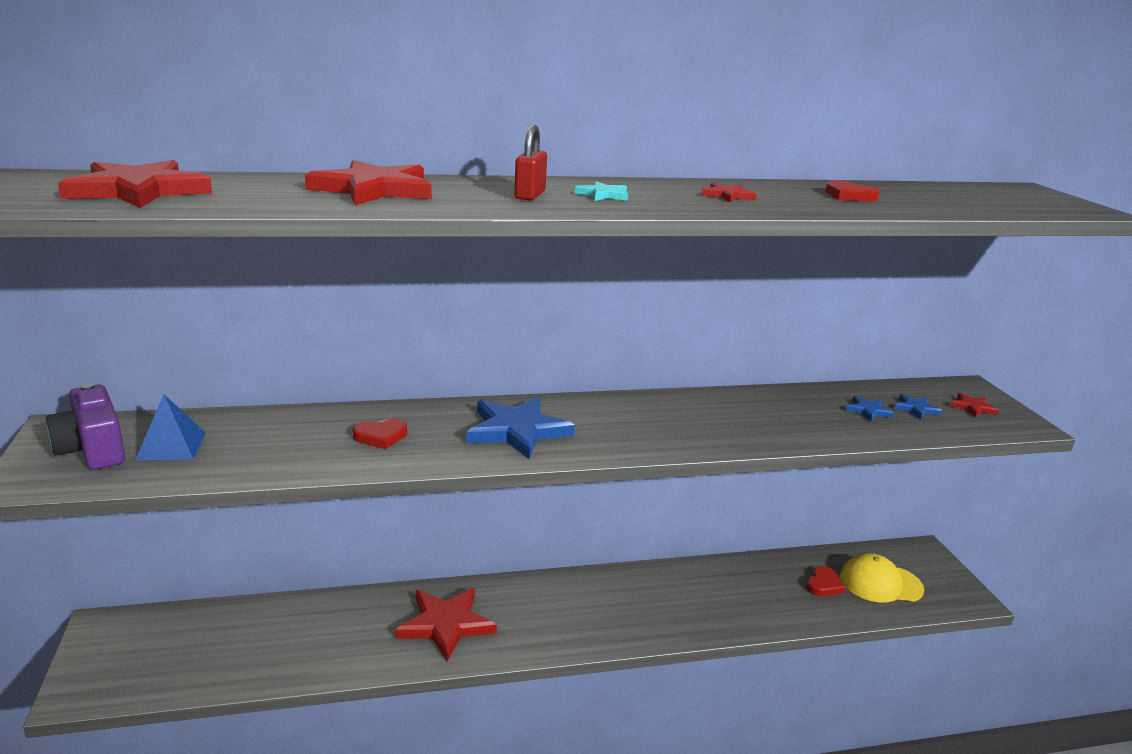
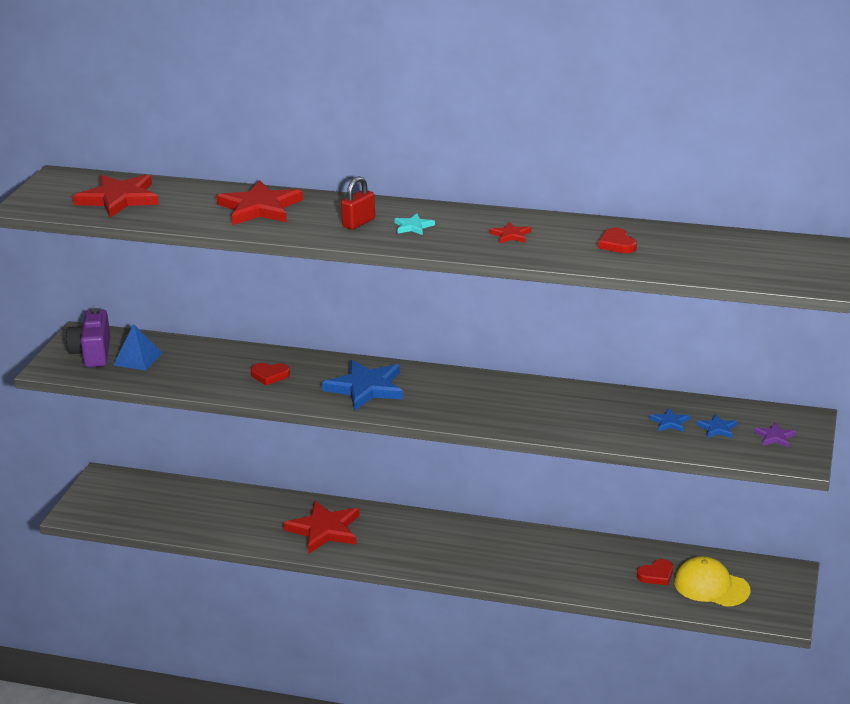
camera: 30 degrees right, 5 degrees up
red star [950,393,999,417] -> purple star [754,422,796,448]

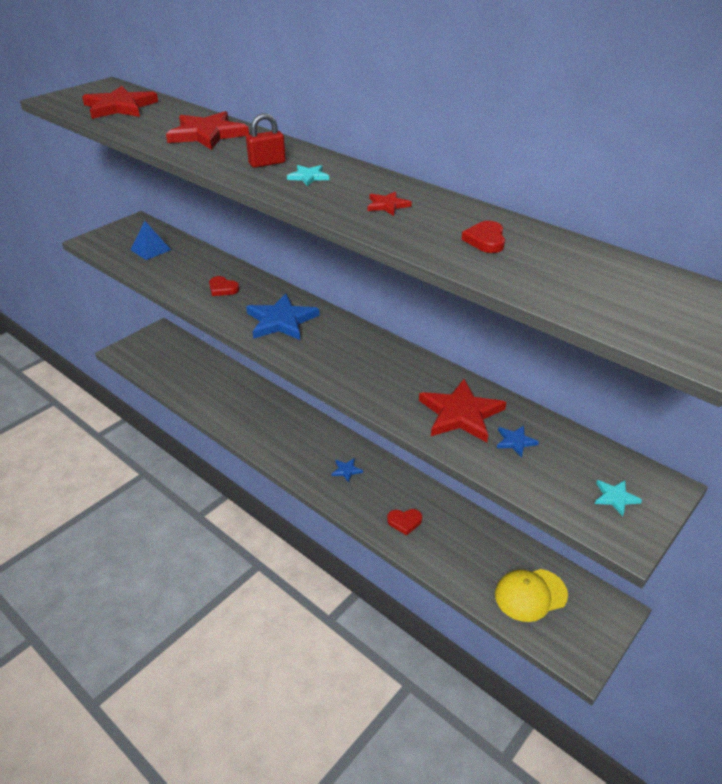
camera: 25 degrees right, 10 degrees up
purple camera [66,308,110,367] -> none
red star [283,500,360,553] -> red star moved to [419,379,506,442]
red heart [637,559,673,585] -> red heart moved to [387,509,422,535]
yellow cap [674,556,750,607] -> yellow cap turned 75 degrees counterclockwise [495,569,568,622]
blue star [696,414,738,438] -> blue star moved to [332,458,363,483]
purple star [754,422,796,448] -> turquoise star [595,480,642,516]

